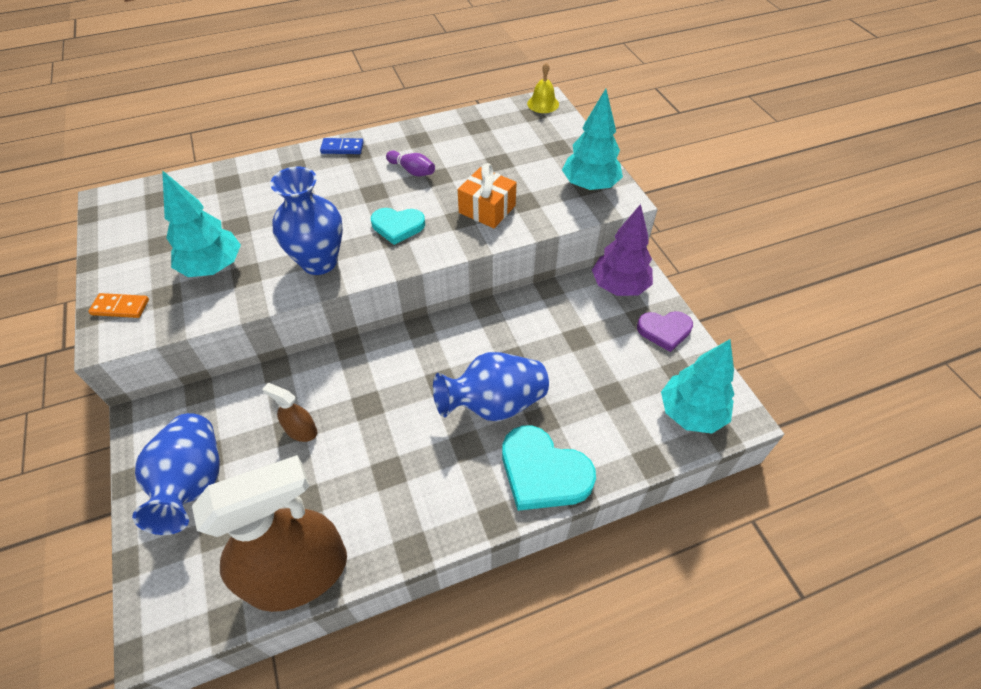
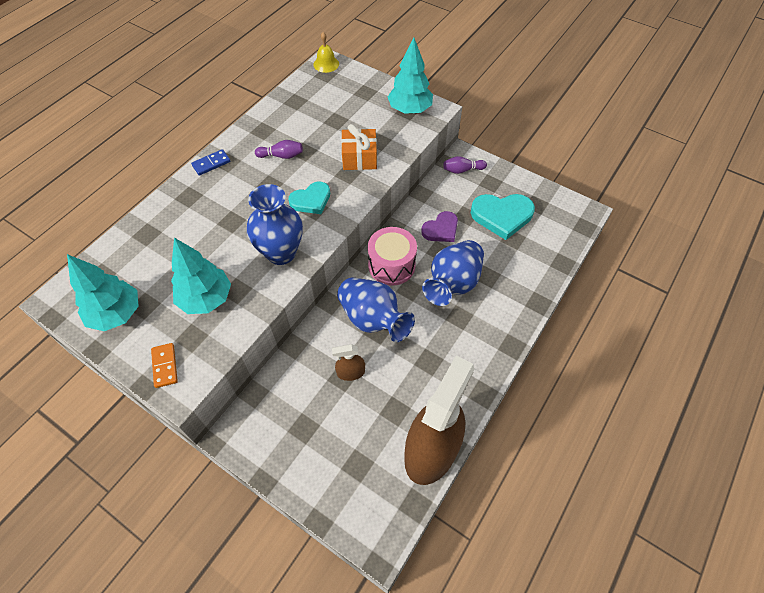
camera: 35 degrees left, 5 degrees up
orange domino [88,293,149,318] -> orange domino turned 75 degrees counterclockwise [151,343,178,388]
blue vase [132,413,220,535] -> blue vase moved to [337,277,415,342]
turquoise heart [502,425,596,511] -> turquoise heart moved to [471,194,535,240]
purple tree [592,204,653,296] -> purple bowling pin [443,156,487,174]
purple heart [637,311,693,352] -> purple heart moved to [421,211,458,242]
turquoise tree [661,339,735,434] -> turquoise tree moved to [67,254,139,331]
none -> pink drum [368,227,417,286]

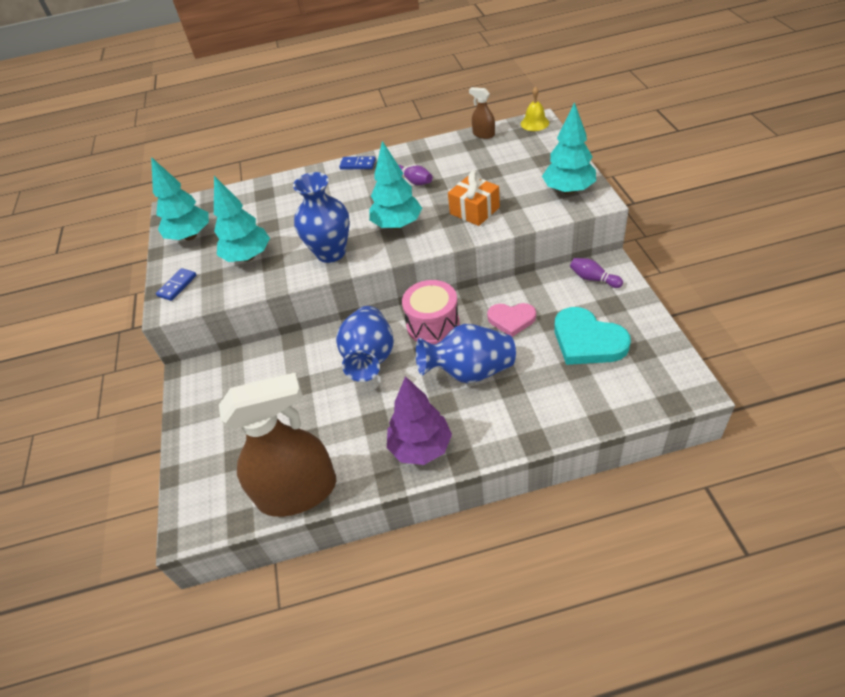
camera: 50 degrees right, 10 degrees down
orange domino [151,343,178,388] -> blue domino [156,268,197,301]
turquoise heart [288,182,330,214] -> turquoise tree [369,141,422,229]
brown spray bottle [332,344,365,381] -> brown spray bottle moved to [469,87,495,139]
purple heart [421,211,458,242] -> pink heart [487,303,536,337]
none -> purple tree [387,376,452,465]

